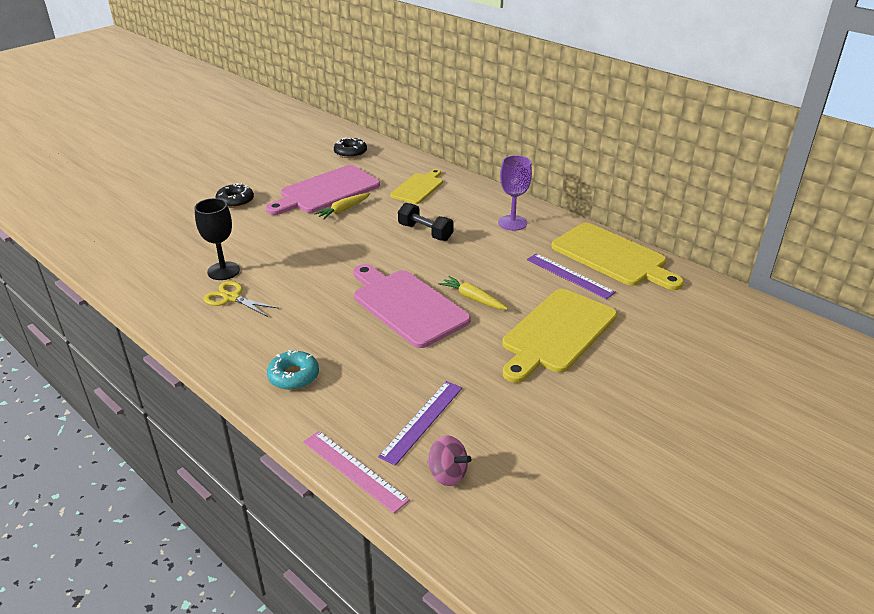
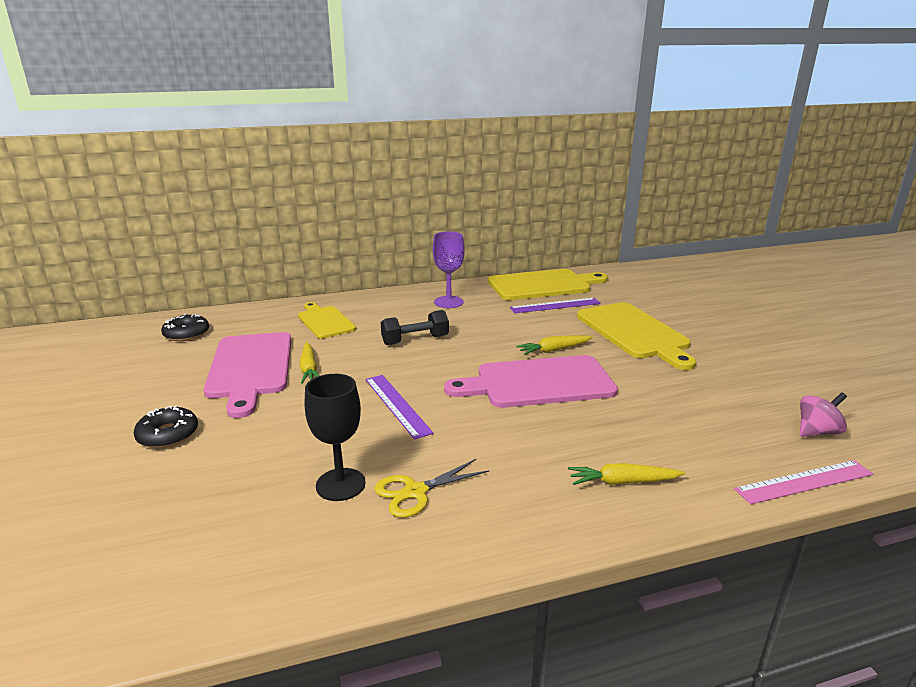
camera: 60 degrees left, 10 degrees down
turquoise donut [267,350,319,390] -> yellow carrot [568,463,685,485]
purple ruler [378,381,462,466] -> purple ruler moved to [365,375,434,440]

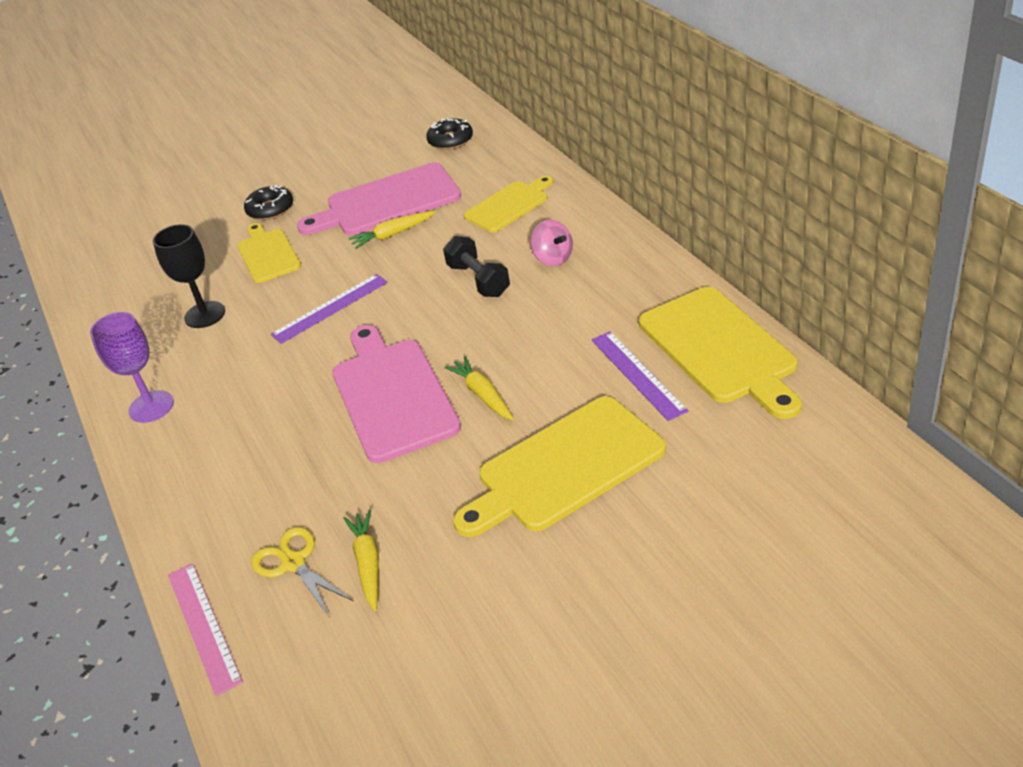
camera: 85 degrees right, 15 degrees up
yellow scissors [375,459,489,518] -> yellow scissors moved to [251,527,353,618]
purple goblet [433,231,465,308] -> purple goblet moved to [90,312,174,423]
yellow carrot [568,463,685,485] -> yellow carrot moved to [343,510,379,611]
pink spinning top [800,392,847,437] -> pink spinning top moved to [530,220,573,266]
none -> yellow cutting board [237,223,301,283]

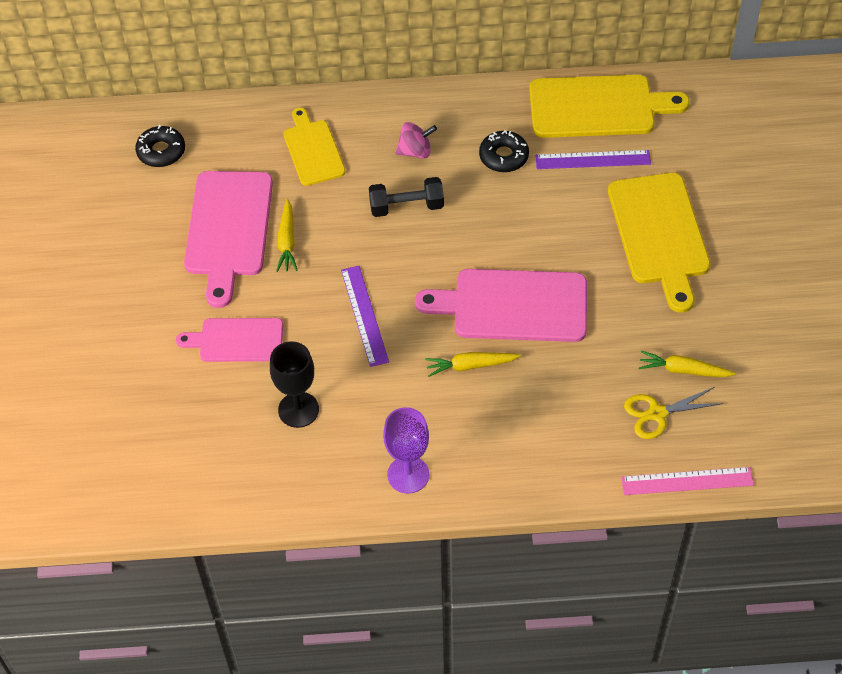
camera: 70 degrees left, 15 degrees up
yellow cutting board [237,223,301,283] -> pink cutting board [176,318,283,362]
black donut [244,185,293,220] -> black donut moved to [479,130,529,172]
yellow carrot [444,356,514,421] -> yellow carrot moved to [425,352,521,377]

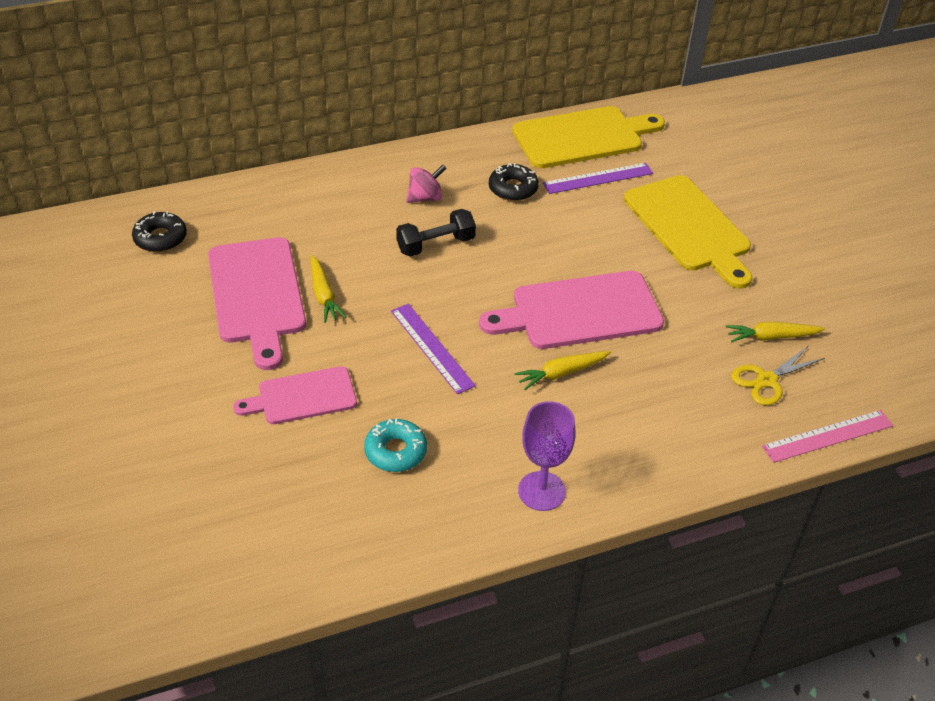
camera: 20 degrees left, 10 degrees down
black goblet [270,341,319,428] -> turquoise donut [364,418,427,472]
yellow cutting board [284,108,346,186] -> none

